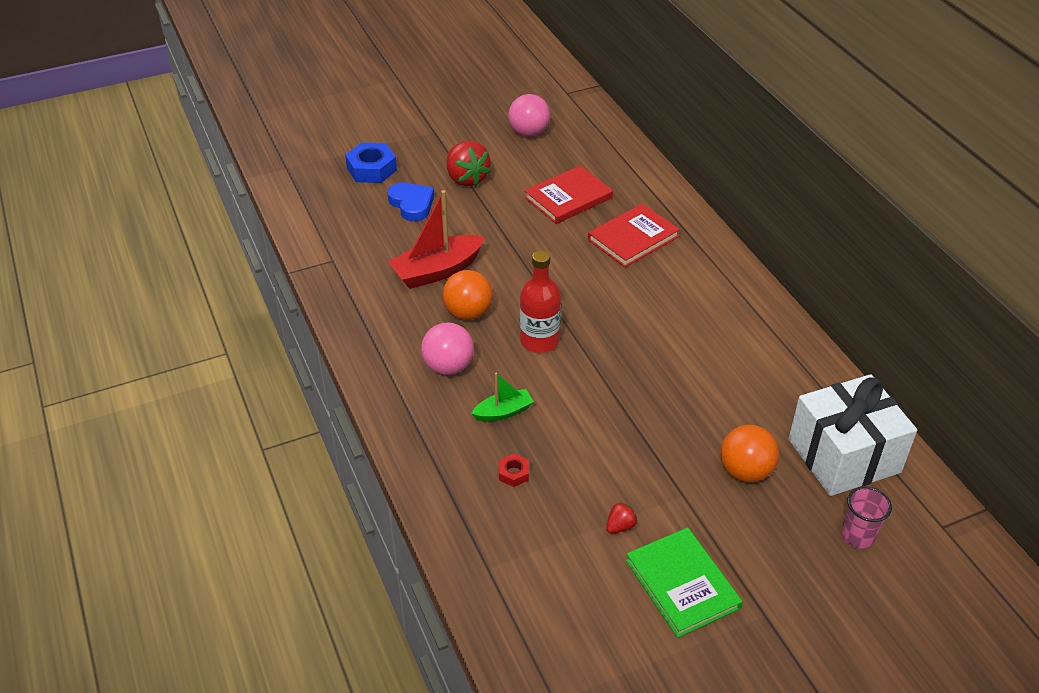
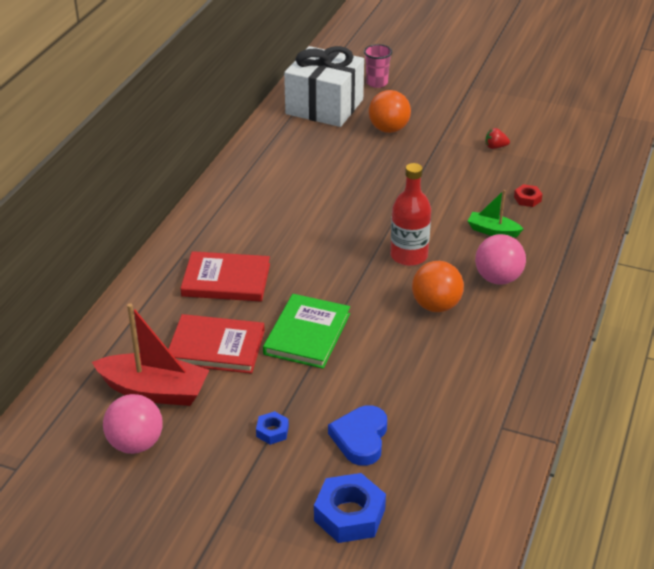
camera: 135 degrees left, 5 degrees down
red boat [388,190,485,289] -> red boat moved to [92,303,209,406]
red strawberry [447,141,491,186] -> blue nut [256,411,289,445]
green book [626,527,743,638] -> green book moved to [263,294,350,369]

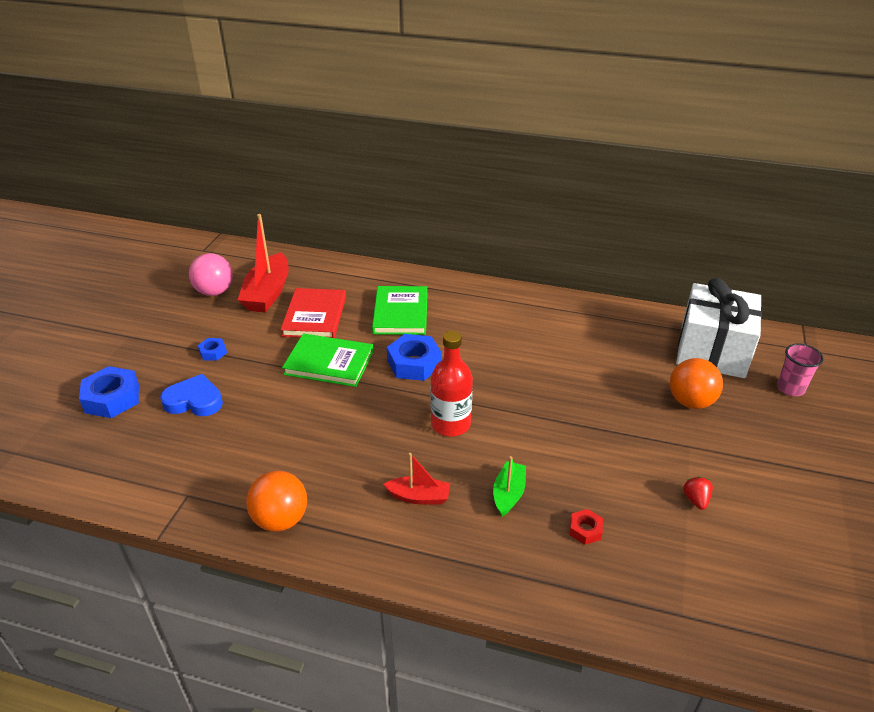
camera: 85 degrees right, 0 degrees up
red book [180,251,270,301] -> green book [372,286,427,335]
orange ball [412,261,464,312] -> orange ball moved to [246,471,307,531]
pink ball [475,234,526,285] -> red boat [383,453,450,505]
none -> blue nut [387,334,442,381]

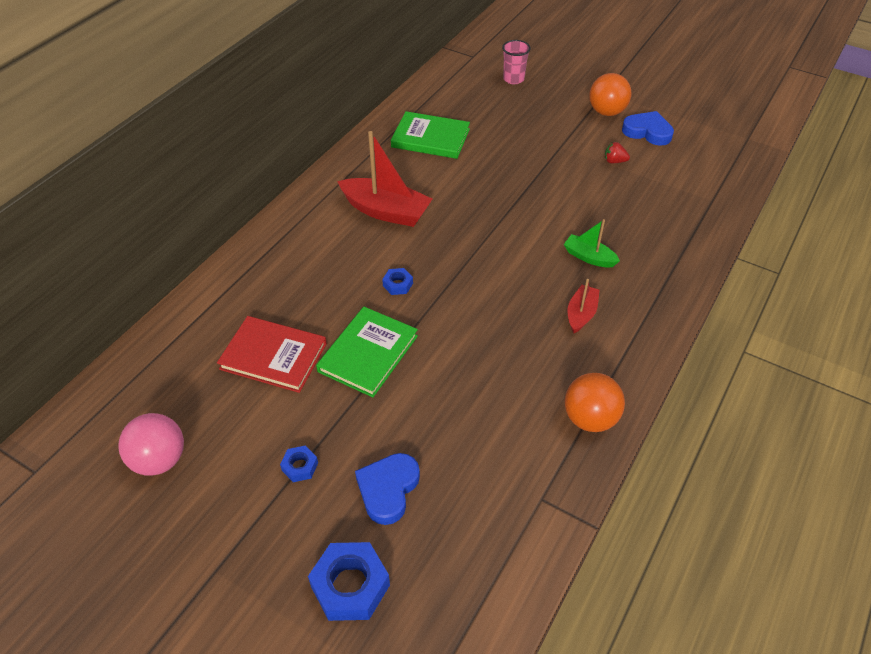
camera: 75 degrees left, 10 degrees up
red boat [238,214,289,313] -> red boat moved to [337,131,432,227]
green book [372,286,427,335] -> green book moved to [391,111,470,159]
blue nut [387,334,442,381] -> blue nut [382,268,413,295], size x0.51
red bottle [430,331,473,436] -> none
red nut [569,509,603,545] -> none
orange ball [670,358,723,409] -> orange ball moved to [589,73,631,116]
white gift [676,278,762,378] -> none
none -> blue heart [622,111,674,146]

